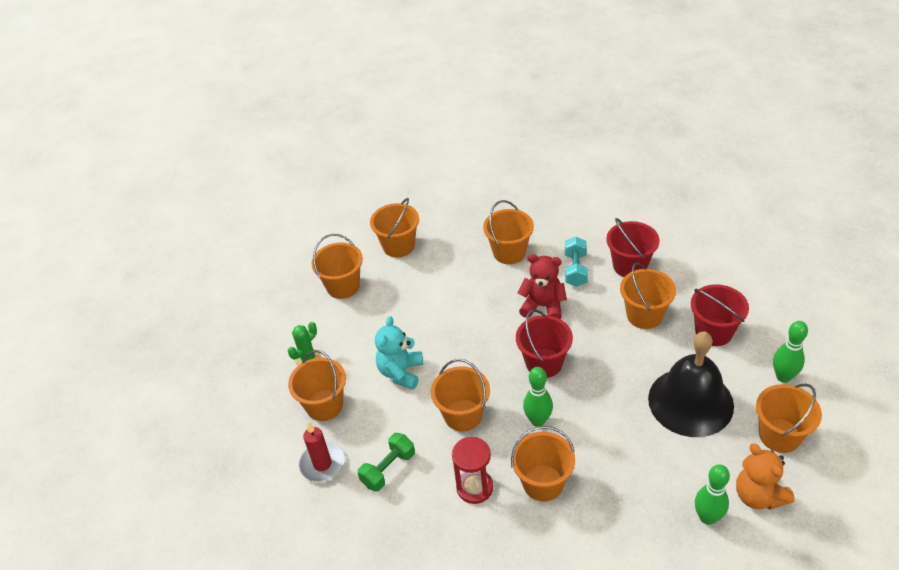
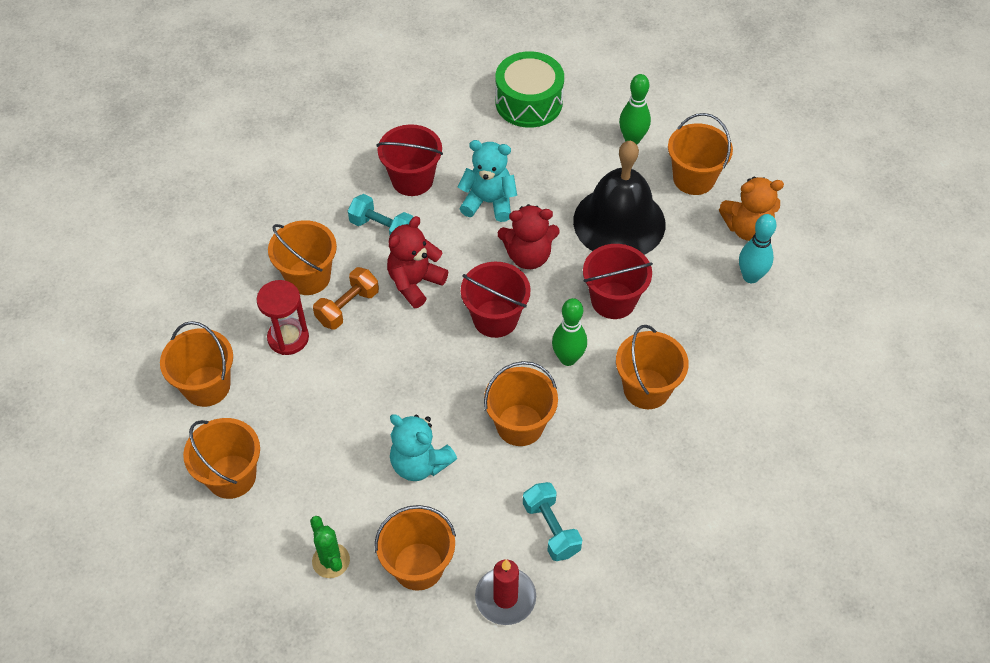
camera: 70 degrees left, 10 degrees up
green dumbbell [358,433,415,492] -> turquoise dumbbell [523,482,583,561]
red hourglass [452,437,493,504] -> red hourglass moved to [256,280,309,355]
orange bucket [620,262,676,329] -> turquoise teddy bear [458,140,517,222]
red bucket [691,284,749,346] -> red bucket moved to [583,244,653,319]
green bowling pin [695,464,730,525] -> turquoise bowling pin [739,214,777,283]
none -> orange dumbbell [313,267,379,330]
none -> green drum [496,51,564,128]
none -> red teddy bear [498,204,560,269]

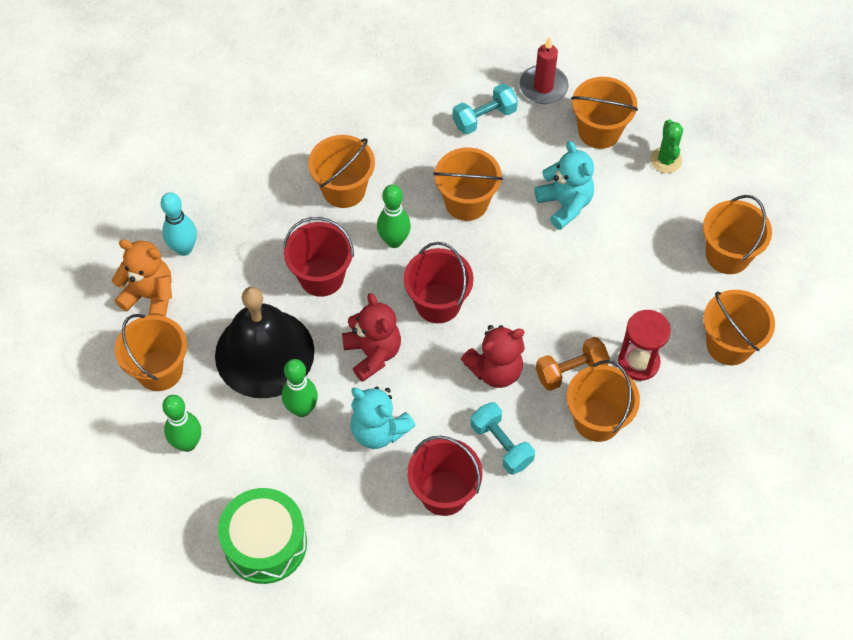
camera: 155 degrees left, 5 degrees up
red teddy bear [498,204,560,269] -> red teddy bear turned 45 degrees clockwise [342,293,401,382]
turquoise dumbbell [523,482,583,561] -> turquoise dumbbell turned 60 degrees clockwise [452,83,518,135]
none -> green bowling pin [282,359,318,417]

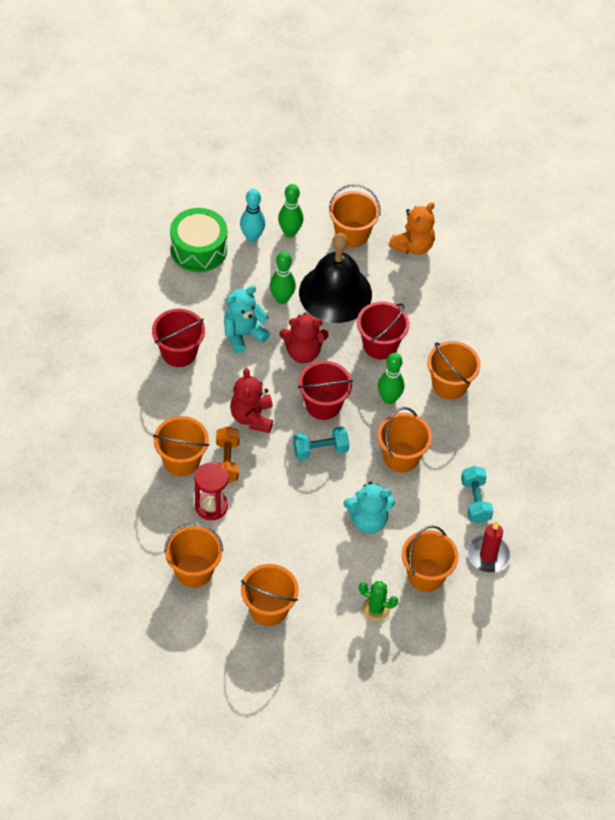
camera: 110 degrees right, 5 degrees down
turquoise bowling pin [161,192,197,256] -> turquoise bowling pin moved to [240,189,265,242]
turquoise dumbbell [471,402,535,475] -> turquoise dumbbell moved to [293,427,349,460]

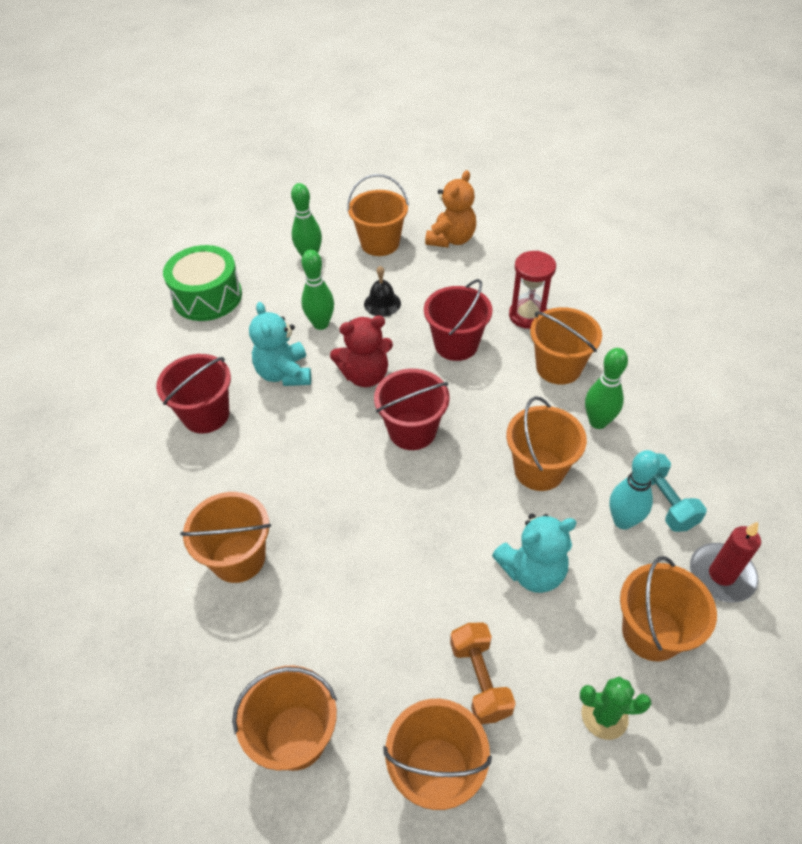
camera: 10 degrees left, 5 degrees down
red hourglass [194,462,228,520] -> red hourglass moved to [509,251,556,329]
orange dumbbell [216,426,240,483] -> orange dumbbell moved to [450,622,516,724]
turquoise teddy bear [224,286,270,354] -> turquoise teddy bear turned 60 degrees counterclockwise [249,302,311,386]
red teddy bear [230,368,273,433] -> none
turquoise bowling pin [240,189,265,242] -> turquoise bowling pin moved to [609,450,660,530]
turquoise dumbbell [293,427,349,460] -> none
black bell [299,233,372,323] -> black bell [364,266,401,317], size x0.42
green bowling pin [378,353,404,404] -> green bowling pin moved to [585,348,628,429]

